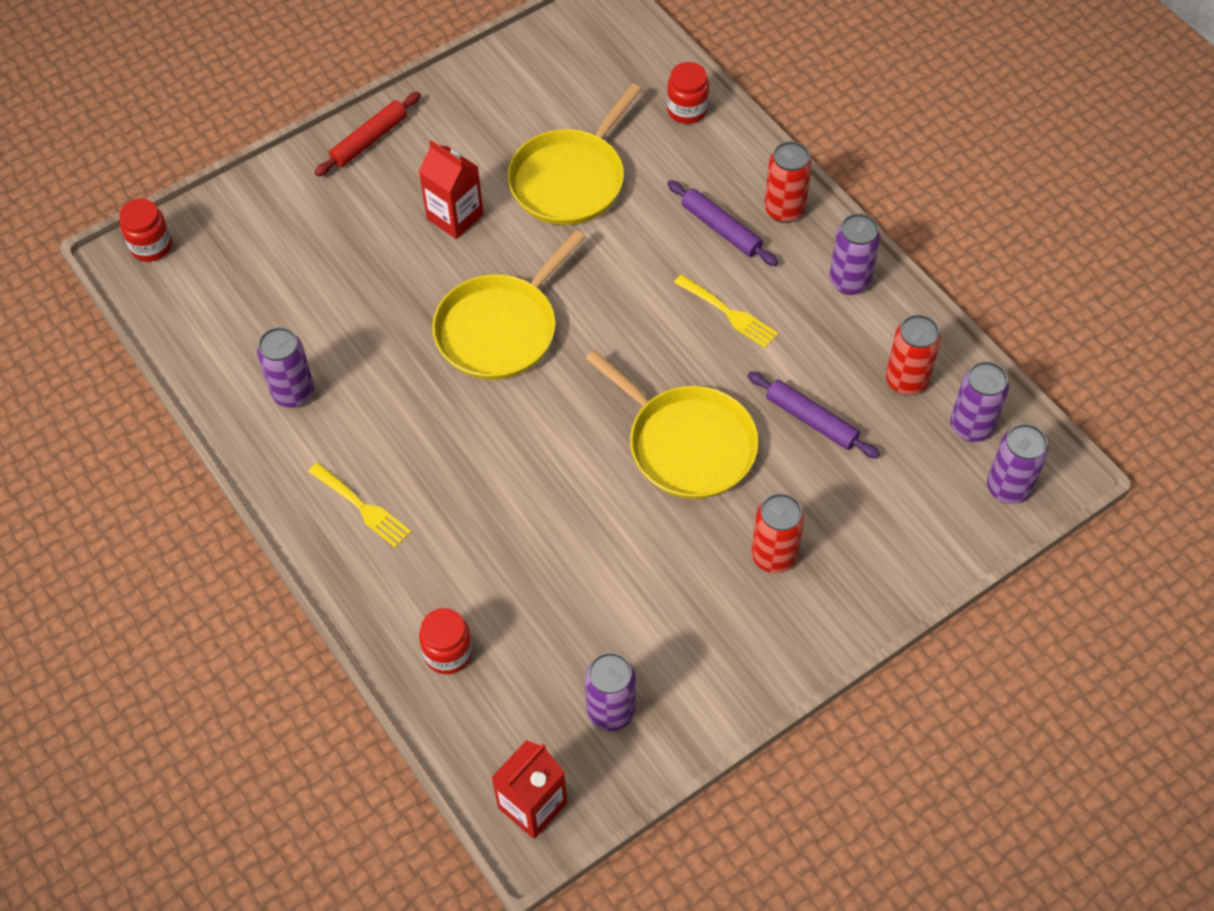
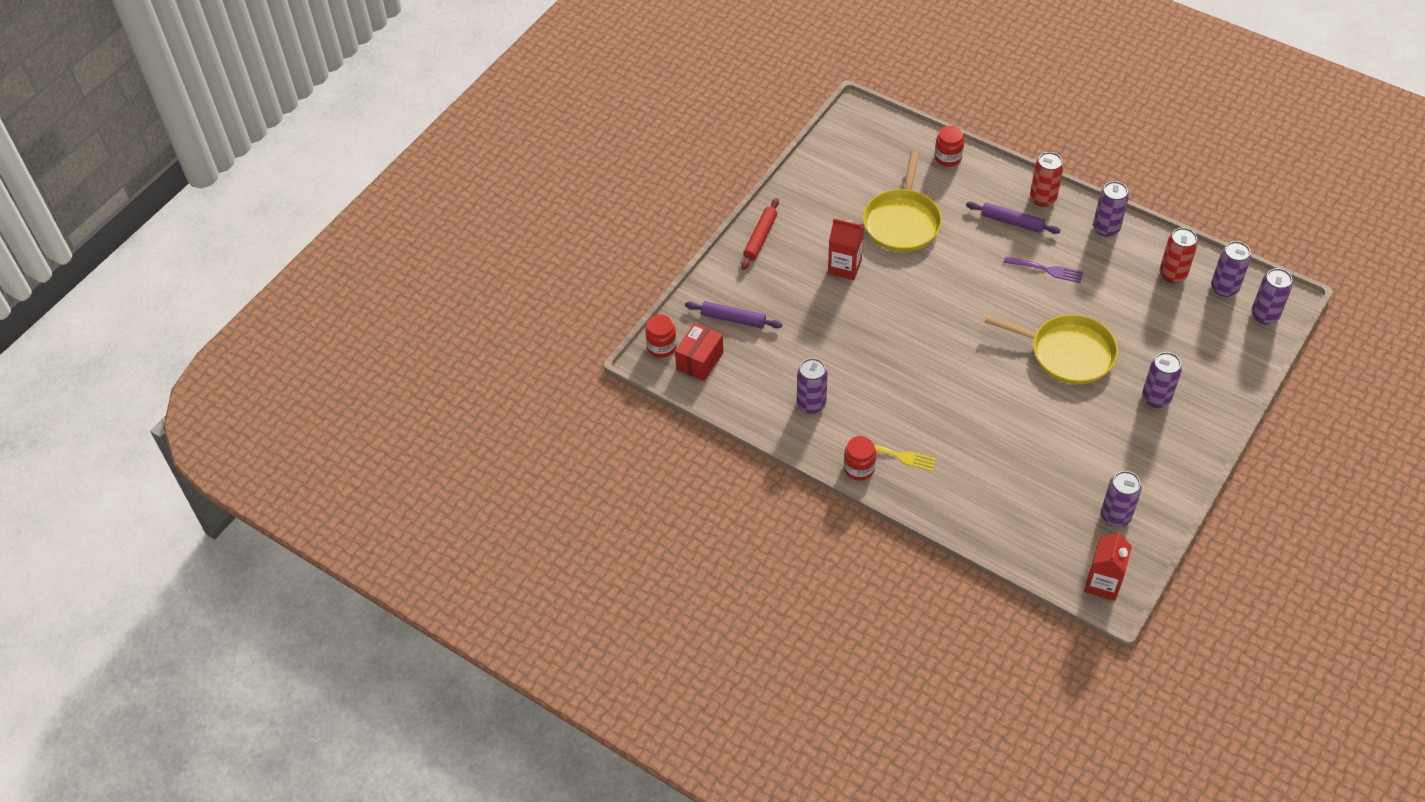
camera: 20 degrees left, 5 degrees down
red jar [419,608,473,674] -> red jar moved to [844,436,876,481]
yellow pan [432,230,585,380] -> none
yellow fork [674,274,778,348] -> purple fork [1004,256,1083,283]
purple rolling pin [747,372,880,459] -> purple rolling pin moved to [685,301,782,329]
red can [751,493,805,573] -> purple can [1142,352,1182,408]
none -> red box [675,323,724,381]

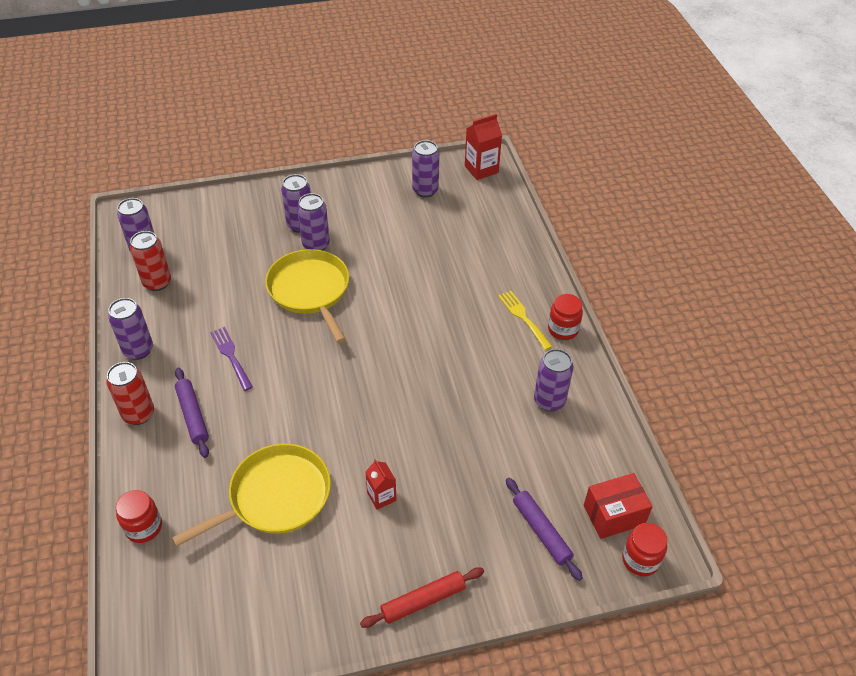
camera: 140 degrees left, 5 degrees down
red carton [828,218,864,280] -> red carton [365,459,396,510], size x0.64
purple can [1251,268,1293,324] -> purple can moved to [297,193,330,250]

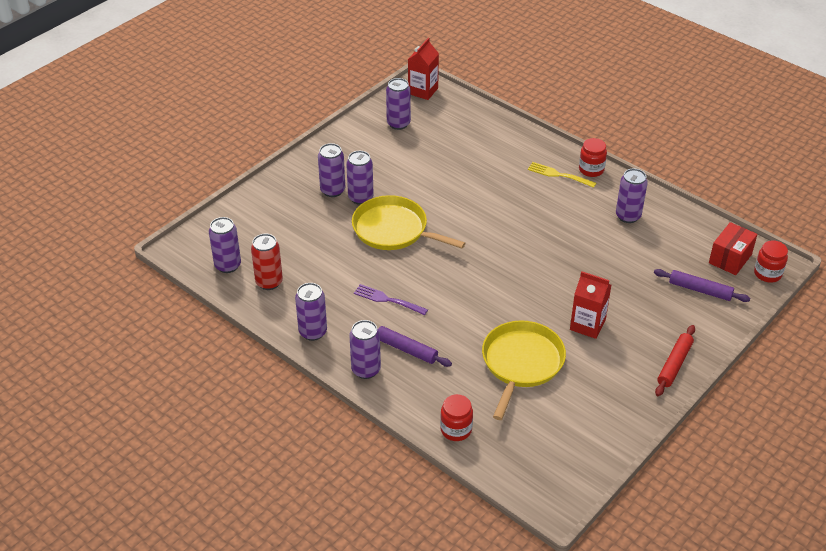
camera: 35 degrees left, 5 degrees down
red can [106,362,154,425] -> purple can [350,320,381,379]
red carton [365,459,396,510] -> red carton [570,271,611,339], size x1.57

